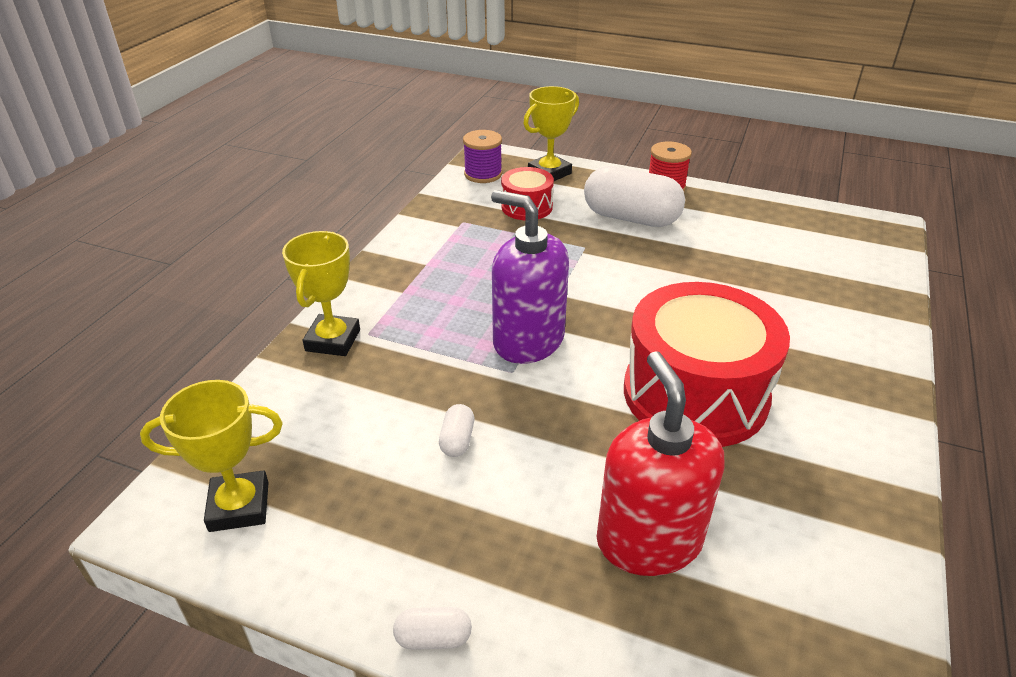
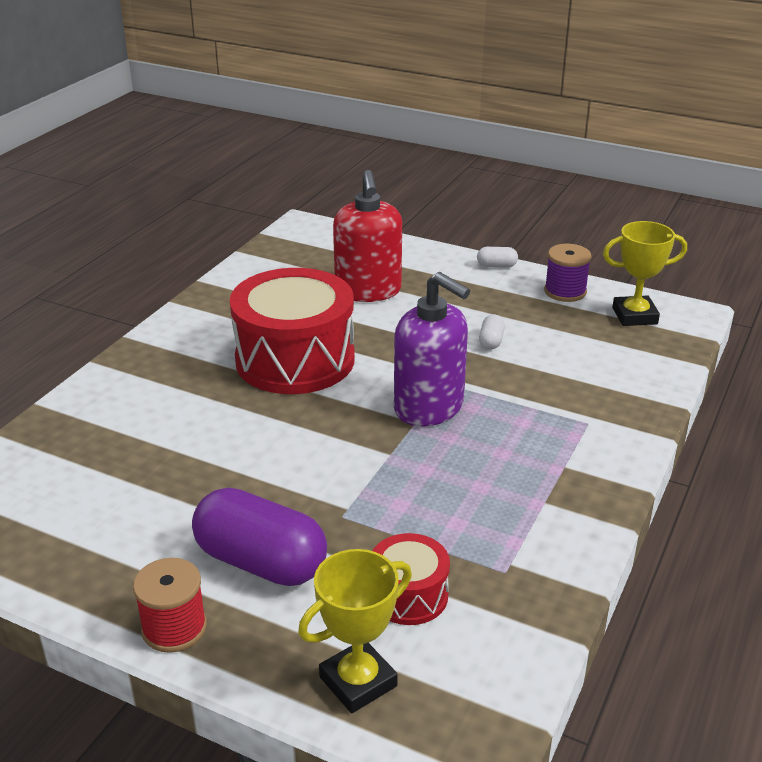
camera: 175 degrees left, 5 degrees down
yellow trophy [282,231,360,356] -> none
purple spool [463,130,502,183] -> purple spool moved to [544,244,592,302]
white capsule [584,166,685,227] -> purple capsule [192,487,327,586]

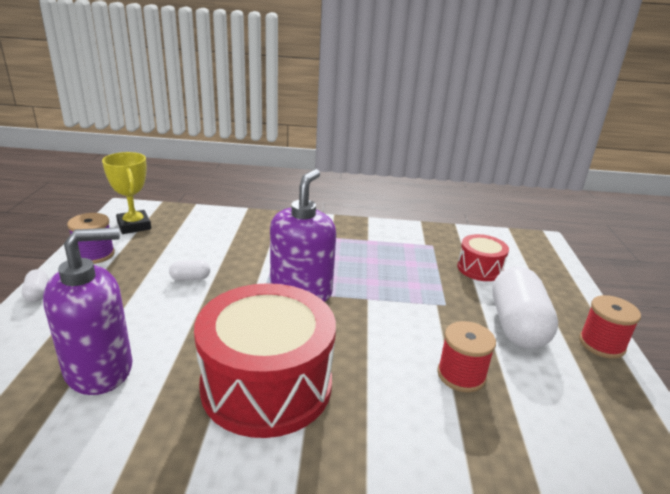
camera: 115 degrees left, 5 degrees down
purple capsule [192,487,327,586] -> white capsule [492,267,558,349]
yellow trophy [298,549,412,713] -> none
red soap dispenser [333,170,402,302] -> purple soap dispenser [43,228,133,395]
none -> red spool [437,321,496,392]

